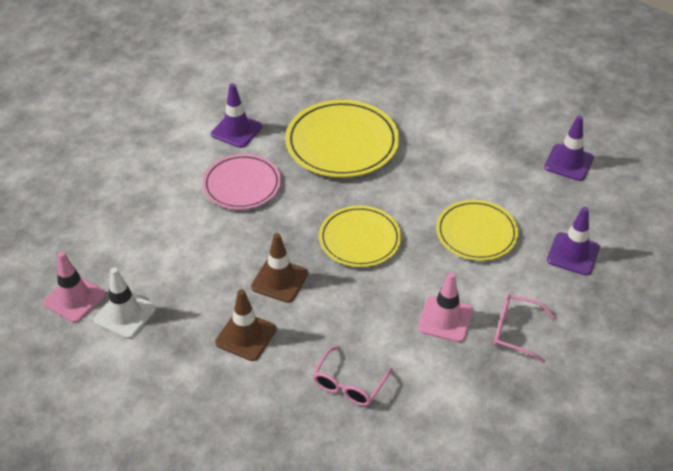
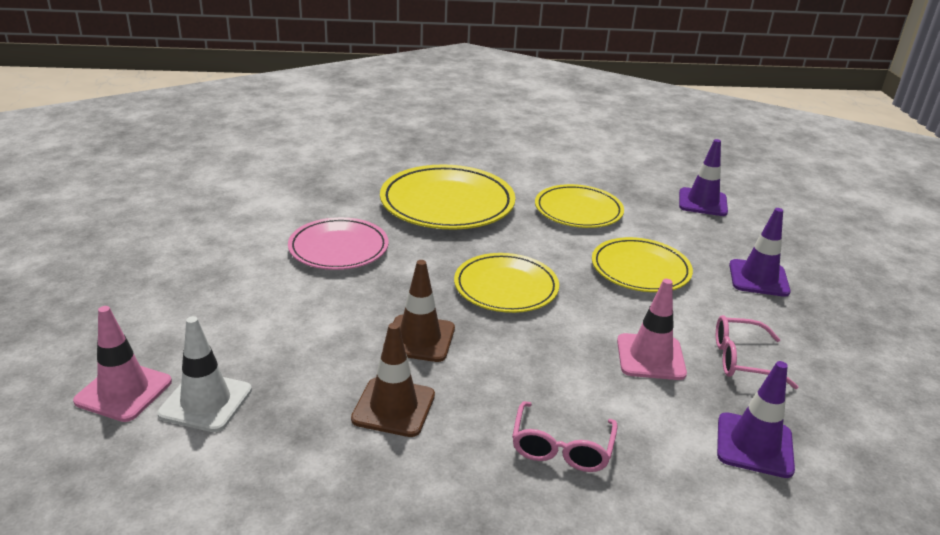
camera: 15 degrees left, 15 degrees down
purple traffic cone [211,83,262,148] -> purple traffic cone moved to [717,361,795,478]
none -> yellow plate [535,184,624,228]

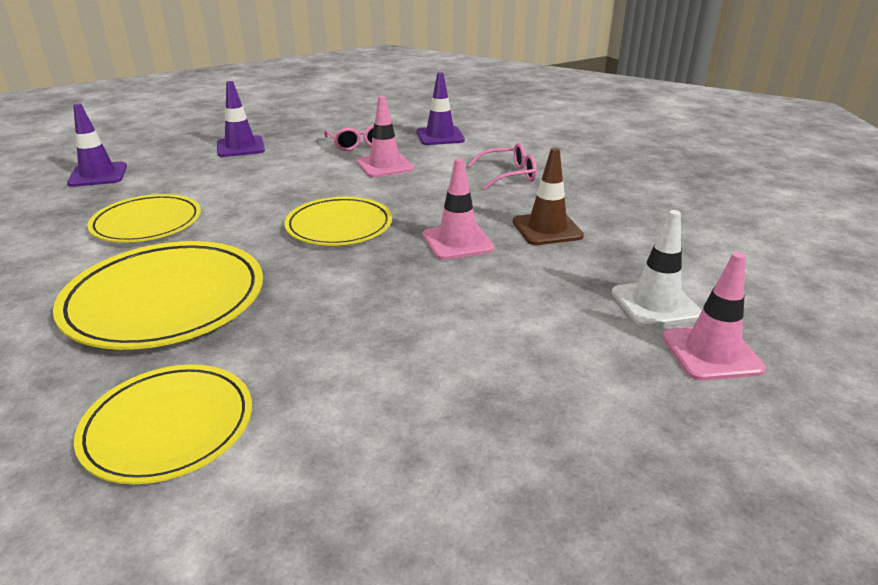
camera: 115 degrees left, 0 degrees up
pink plate [288,217,389,270] -> none
brown traffic cone [383,260,455,362] -> pink traffic cone [423,158,494,260]
yellow plate [592,237,693,292] -> yellow plate moved to [74,364,252,484]

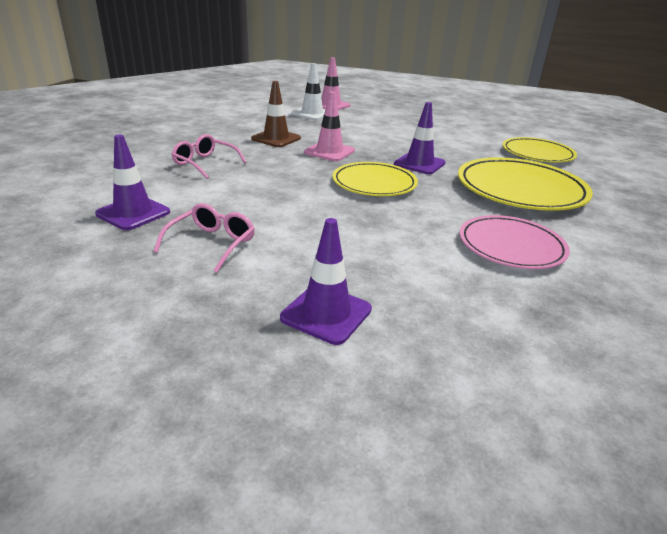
camera: 135 degrees left, 0 degrees up
purple traffic cone [67,103,127,187] -> purple traffic cone moved to [394,102,445,174]
yellow plate [88,194,201,243] -> pink plate [460,215,570,269]
pink traffic cone [357,96,414,177] -> none

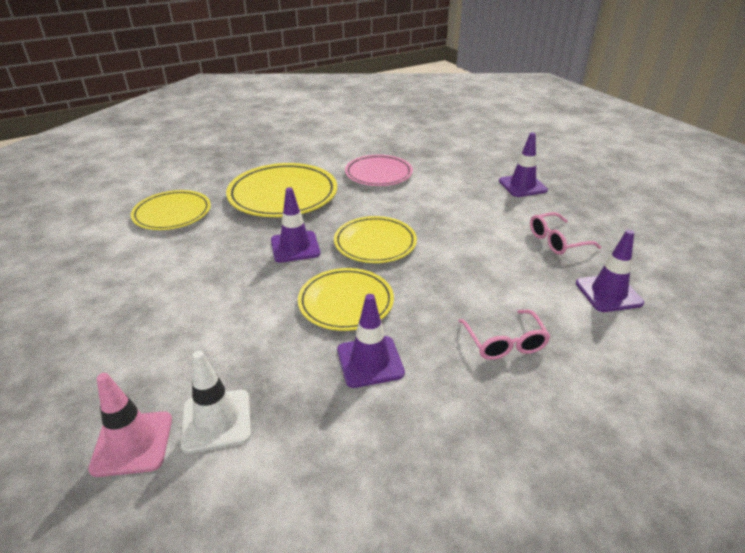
camera: 135 degrees left, 5 degrees up
brown traffic cone [251,81,301,147] -> purple traffic cone [337,294,405,388]
pink traffic cone [304,91,355,161] -> yellow plate [298,268,394,331]

